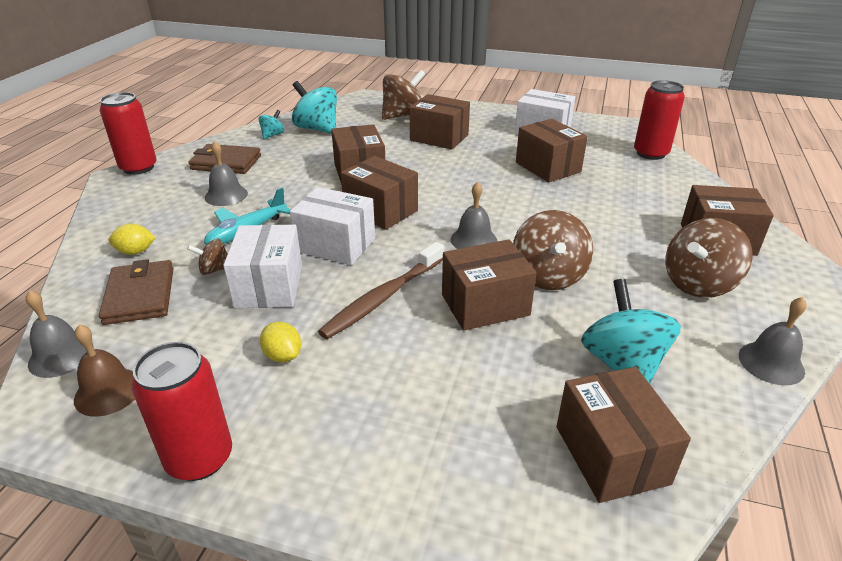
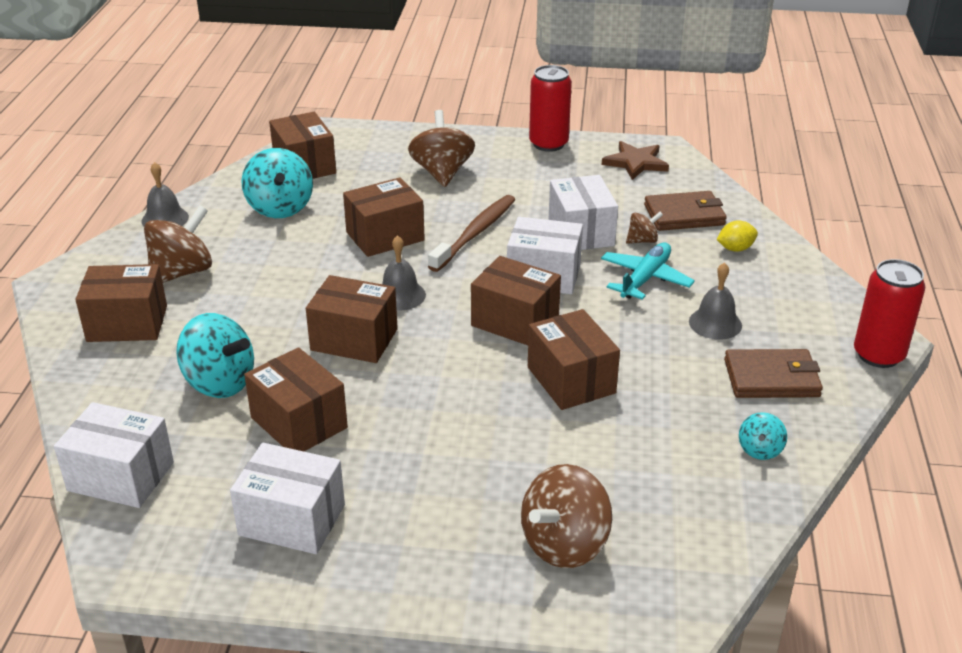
camera: 170 degrees right, 0 degrees up
grey bell [26,290,94,378] -> none
brown bell [74,325,135,417] -> brown star [602,141,669,180]
brown wallet [99,259,173,325] -> brown wallet turned 75 degrees counterclockwise [644,191,727,231]
yellow lemon [260,322,301,362] -> none
turquoise spinning top [292,81,337,134] -> turquoise spinning top moved to [176,313,254,398]
brown box [410,94,470,149] -> brown box moved to [306,275,398,363]
brown spinning top [513,210,593,290] -> brown spinning top moved to [408,110,475,187]
red can [634,80,685,160] -> white box [54,402,174,508]

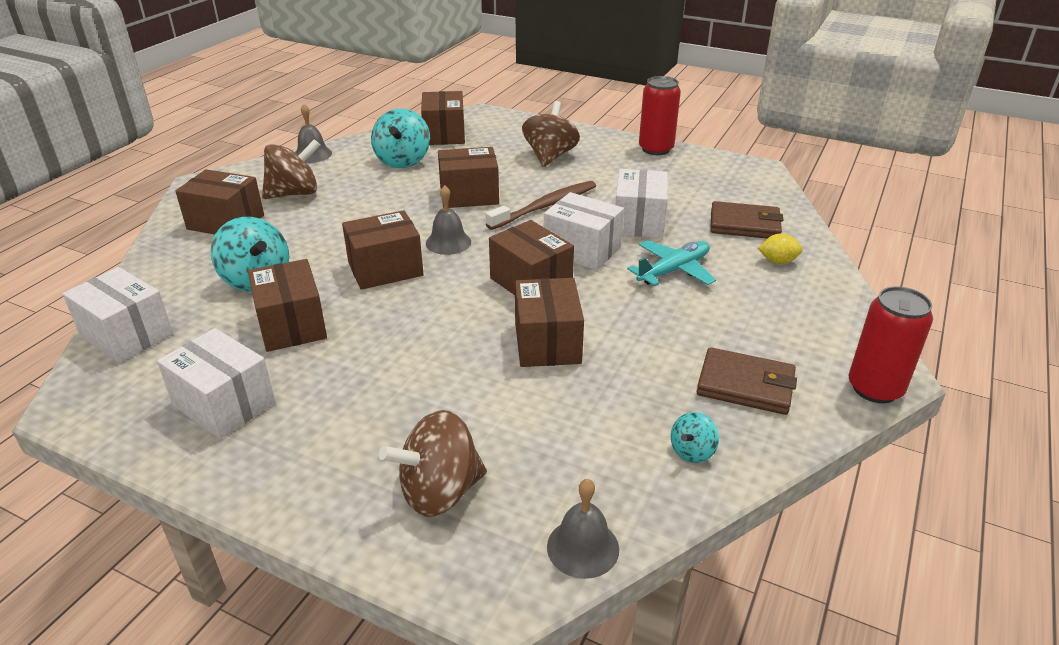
camera: 20 degrees right, 0 degrees up
brown box [306,275,398,363] -> brown box turned 60 degrees counterclockwise [342,210,424,290]
brown star [602,141,669,180] -> none
brown spinning top [626,212,663,244] -> none
grey bell [689,262,742,340] -> grey bell moved to [547,479,619,579]

